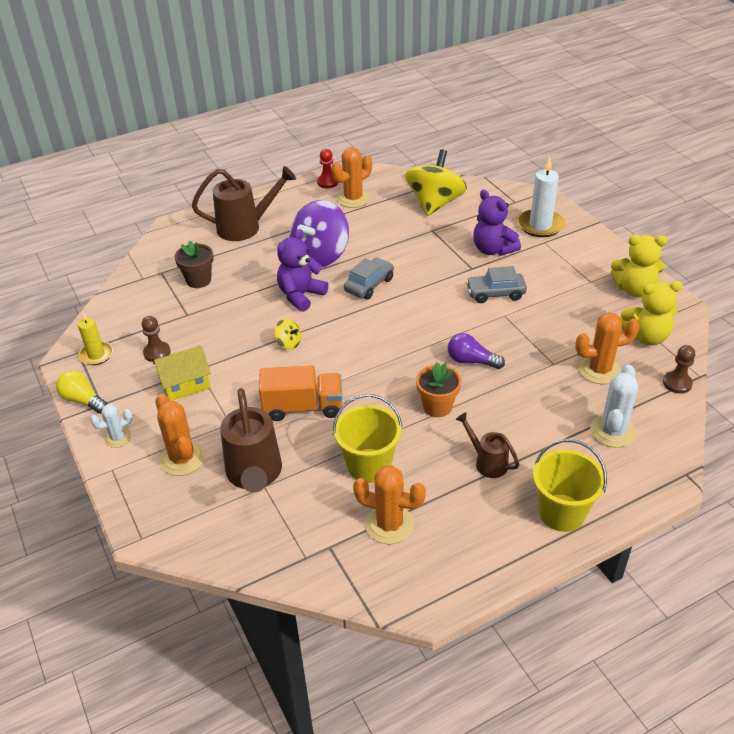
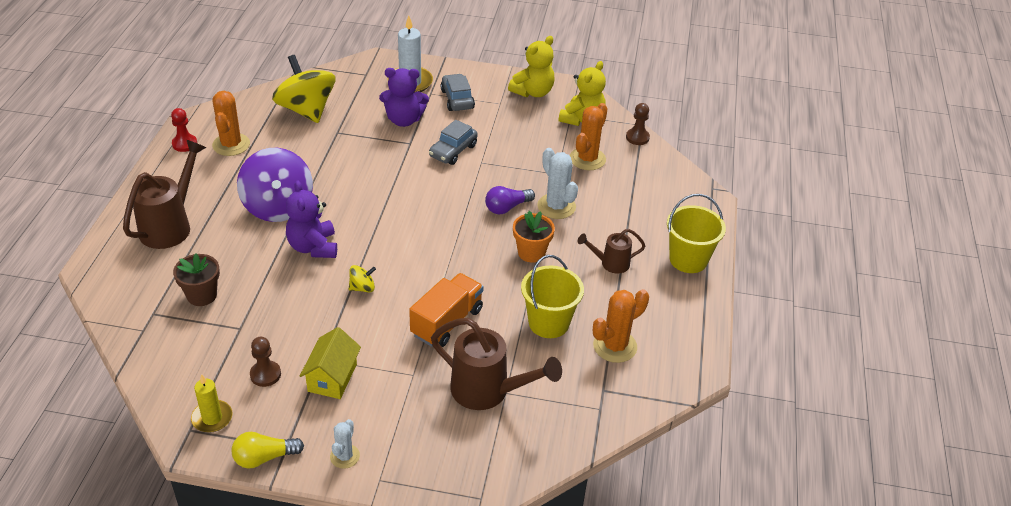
camera: 55 degrees left, 0 degrees up
orange cactus [156,394,205,476] -> none
grey car [344,258,394,300] -> grey car moved to [441,74,475,111]
white cactus [590,365,638,448] -> white cactus moved to [537,148,578,219]

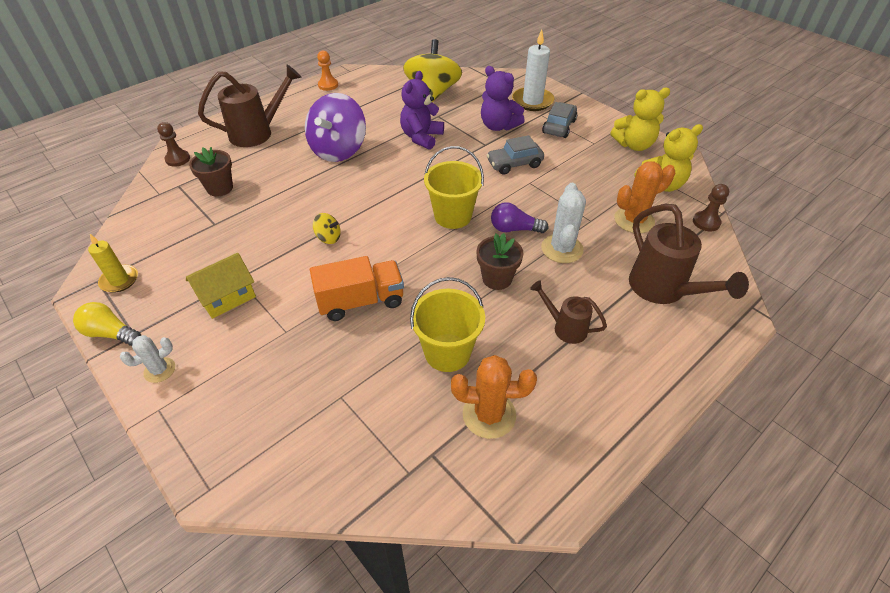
camera: 40 degrees right, 5 degrees up
red pawn [171,108,197,152] -> orange pawn [317,51,338,91]
orange cactus [212,91,250,156] -> none
brown pawn [250,337,281,387] -> brown pawn moved to [157,122,190,167]
purple teddy bear [286,181,337,258] -> purple teddy bear moved to [400,71,444,150]
brown watering can [431,318,562,410] -> brown watering can moved to [629,204,749,304]
orange flower pot [513,211,555,263] -> brown flower pot [477,233,523,290]
yellow bucket [667,194,726,273] -> yellow bucket moved to [424,146,484,229]

